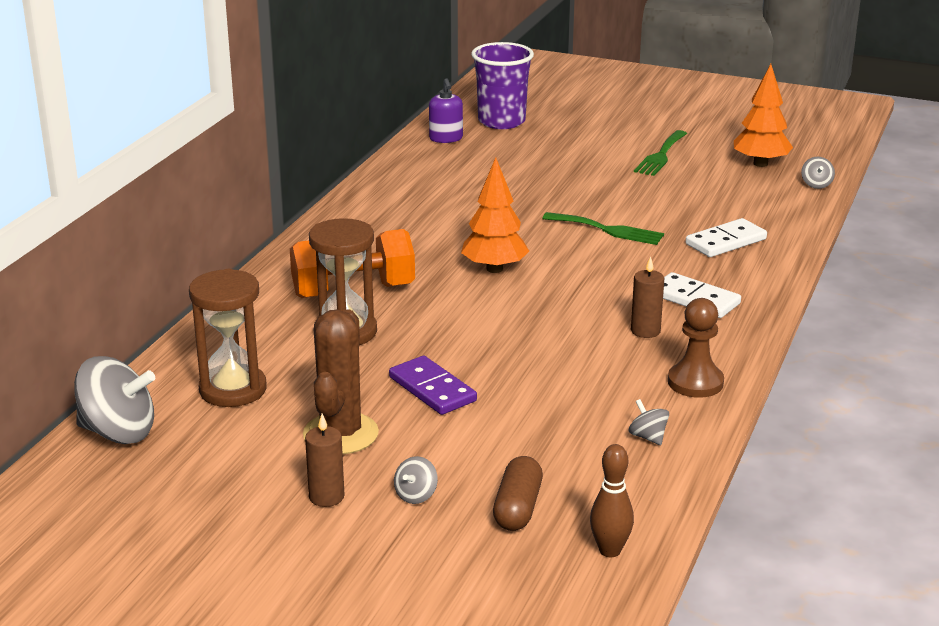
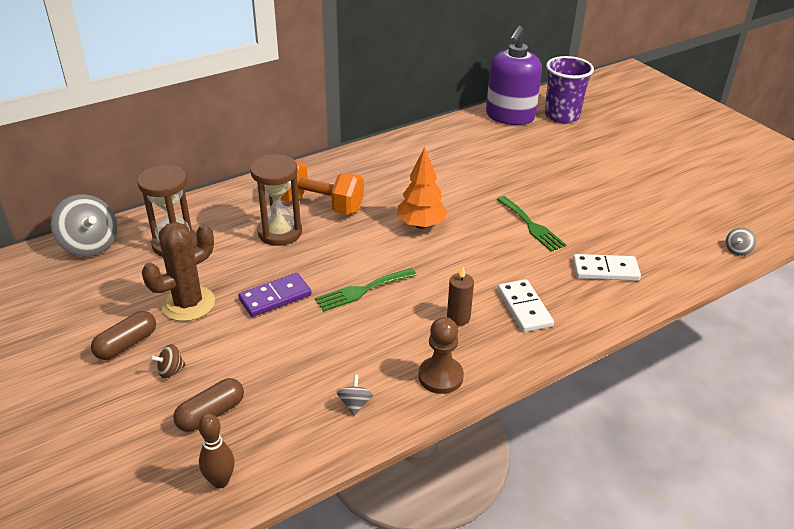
camera: 35 degrees right, 10 degrees up
brown candle [305,414,345,507] -> brown capsule [91,311,156,360]
purple domino [389,356,477,415] -> purple domino turned 60 degrees clockwise [238,273,312,317]
grey spinning top [394,456,438,504] -> brown spinning top [150,344,186,378]
purple soap dispenser [429,78,463,143] -> purple soap dispenser [486,26,542,125], size x2.04
green fork [634,130,687,176] -> green fork moved to [315,268,417,312]
orange tree [734,64,793,167] -> none

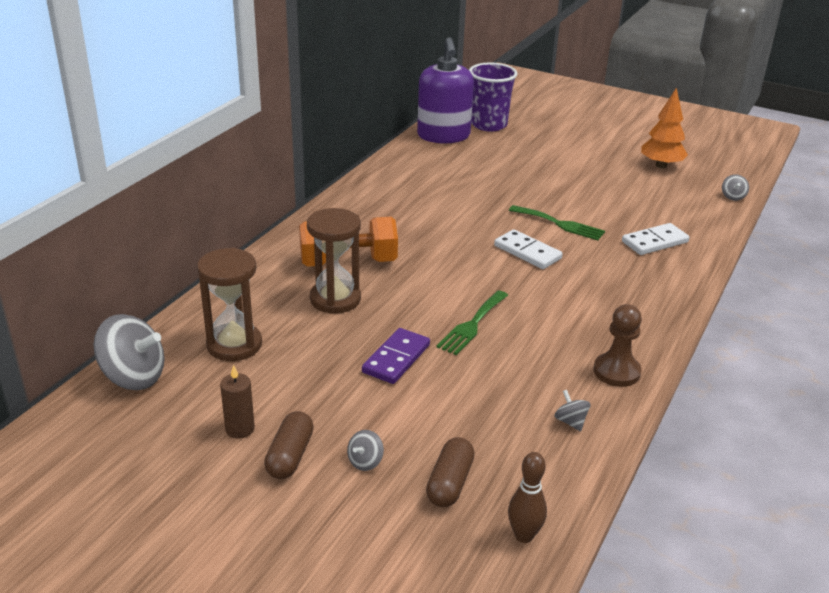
camera: 30 degrees left, 5 degrees down
brown cactus [142,222,215,321] -> none
brown spinning top [150,344,186,378] -> grey spinning top [347,430,384,471]
orange tree [397,147,448,229] -> orange tree moved to [641,87,688,169]
brown candle [447,267,474,326] -> brown candle moved to [220,365,255,439]
white domino [498,279,554,332] -> white domino moved to [494,229,563,269]

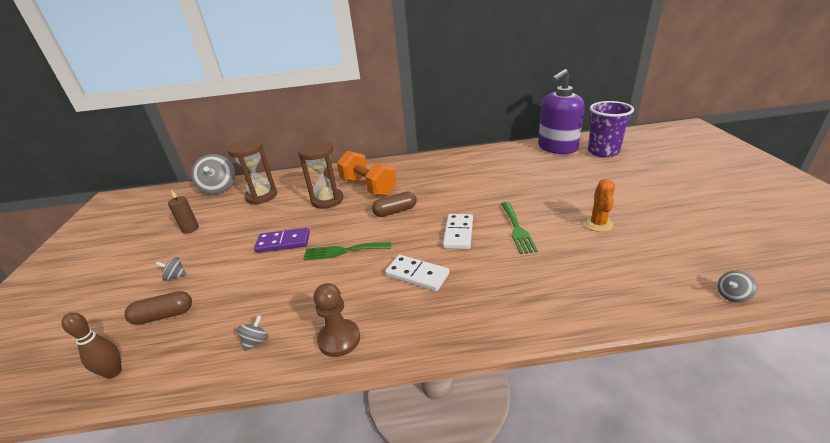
camera: 60 degrees right, 0 degrees up
brown capsule [264,411,314,479] -> brown capsule moved to [372,191,417,217]
white domino [622,223,690,255] -> white domino moved to [385,255,449,291]
orange tree [641,87,688,169] -> none
none -> orange cactus [584,179,615,232]

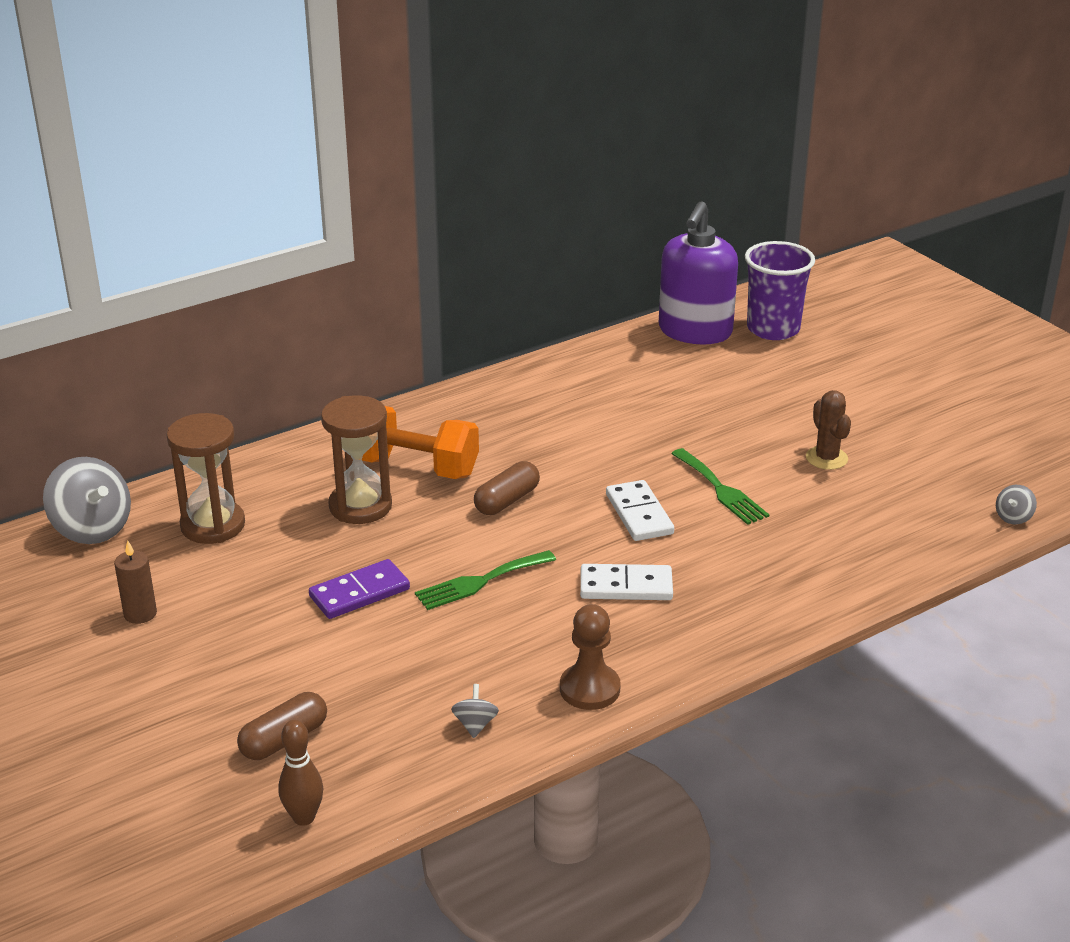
camera: 30 degrees left, 0 degrees up
grey spinning top [156,257,186,281] -> none
orange cactus [584,179,615,232] -> brown cactus [806,390,851,470]

